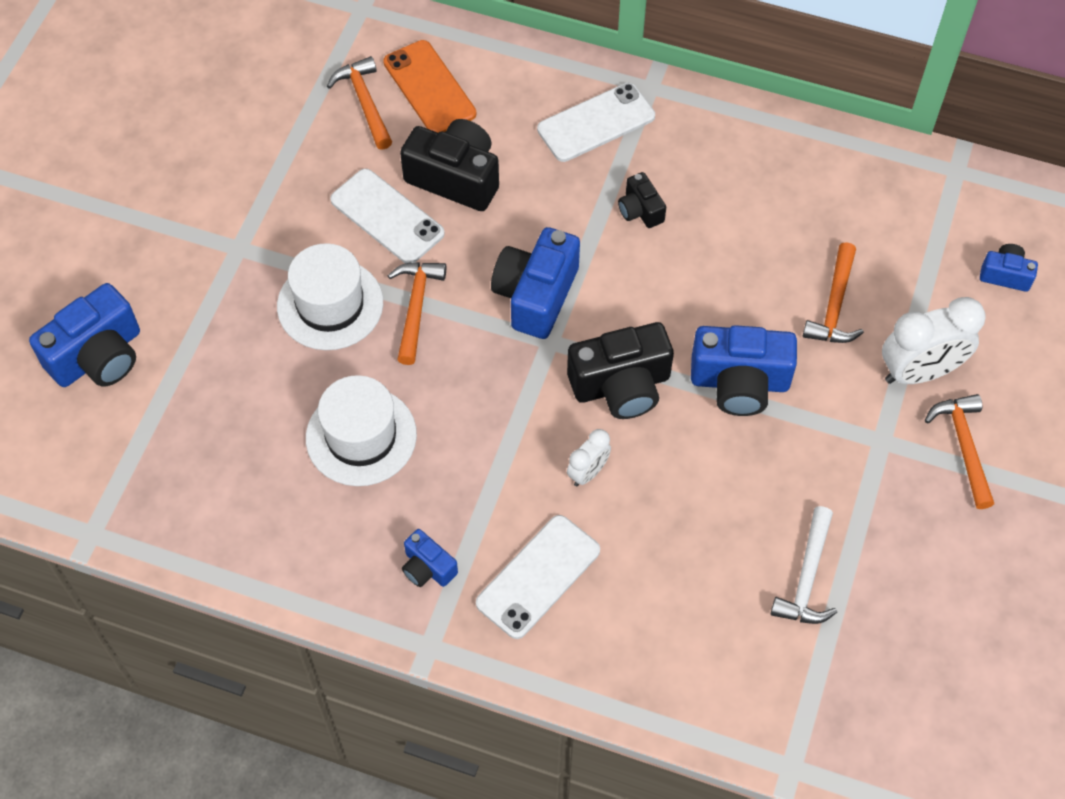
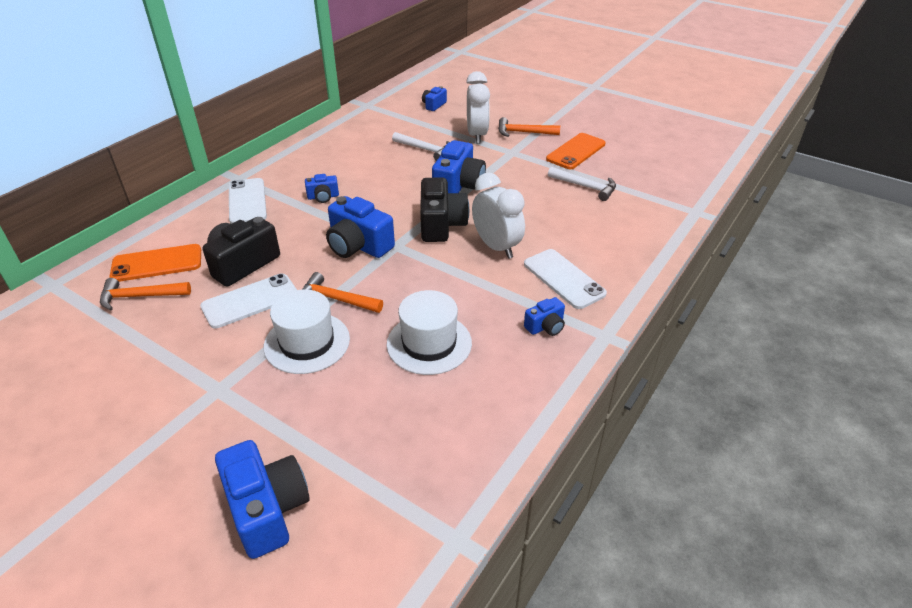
camera: 75 degrees left, 20 degrees down
white clock [567,429,611,487] -> white clock [472,173,525,259], size x1.87
black camera [618,172,666,228] -> blue camera [305,174,339,203]
orange hammer [803,242,864,343] -> white hammer [392,132,449,161]
none -> orange phone [546,133,606,169]

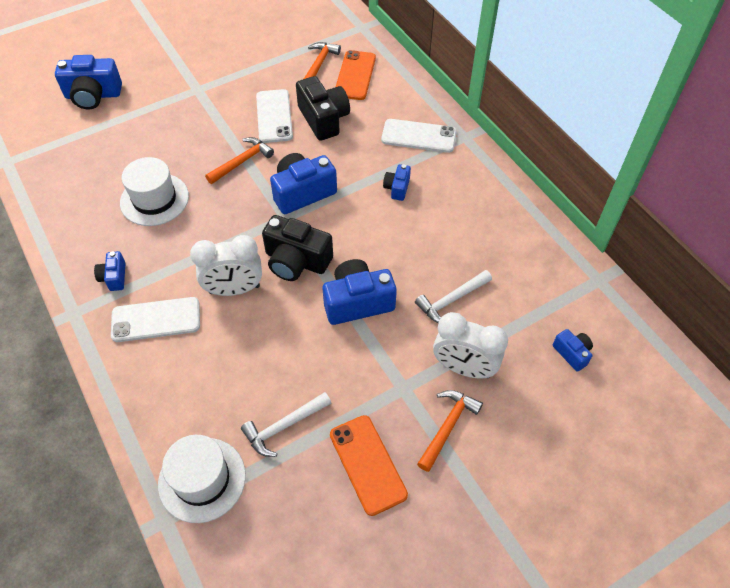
camera: 115 degrees right, 15 degrees up
white hat [264,290,350,374] -> white hat moved to [158,435,246,523]
blue camera [432,140,486,193] -> blue camera turned 120 degrees clockwise [322,259,397,325]

